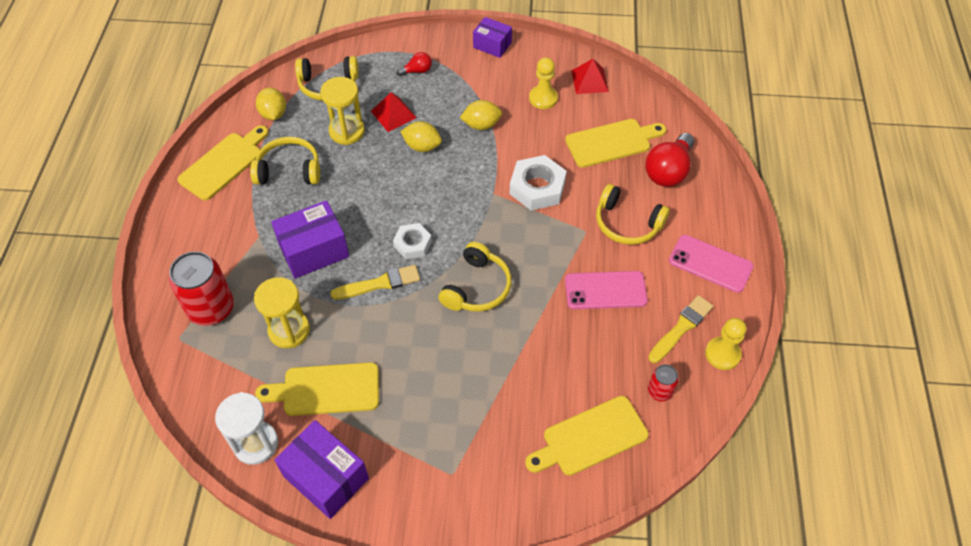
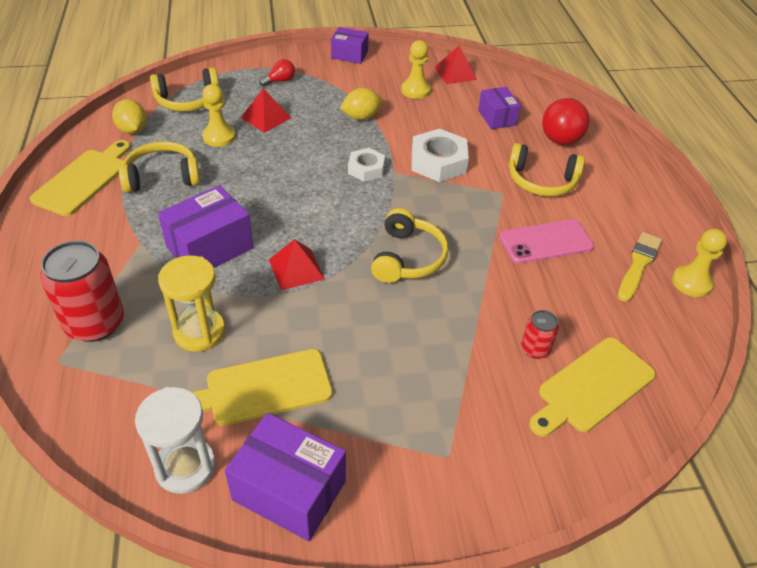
camera: 15 degrees left, 10 degrees down
yellow hourglass [320,77,365,145] -> yellow pawn [202,84,236,147]
yellow brush [330,265,420,300] -> red pyramid [269,239,325,291]
white nut [393,223,432,259] -> white nut moved to [348,148,385,182]
yellow lemon [400,121,442,152] -> none
yellow cutting board [565,119,666,168] -> purple box [478,87,521,129]
red can [648,364,679,401] -> red can moved to [521,310,559,359]
pink phone [669,235,754,293] -> none

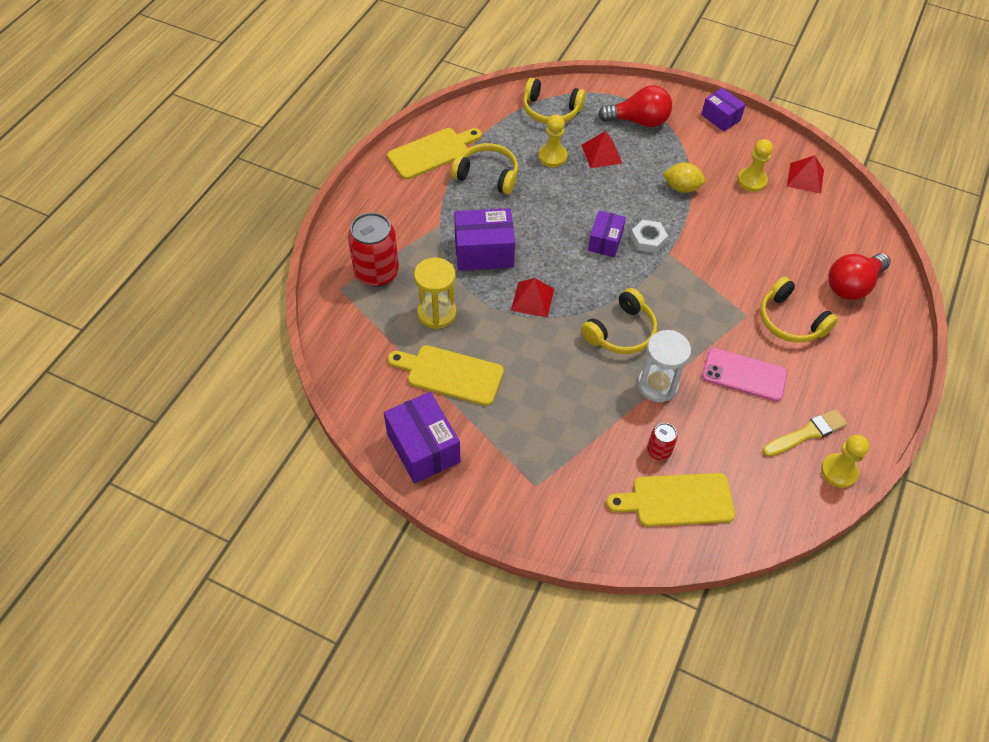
camera: 35 degrees right, 10 degrees up
yellow lemon [112,99,147,134] -> none
white hourglass [135,387,215,494] -> white hourglass moved to [638,330,691,402]
red light bulb [259,59,295,86] -> red light bulb [598,85,672,127], size x1.96
white nut [412,129,469,182] -> none
purple box [478,87,521,129] -> purple box moved to [588,210,626,257]

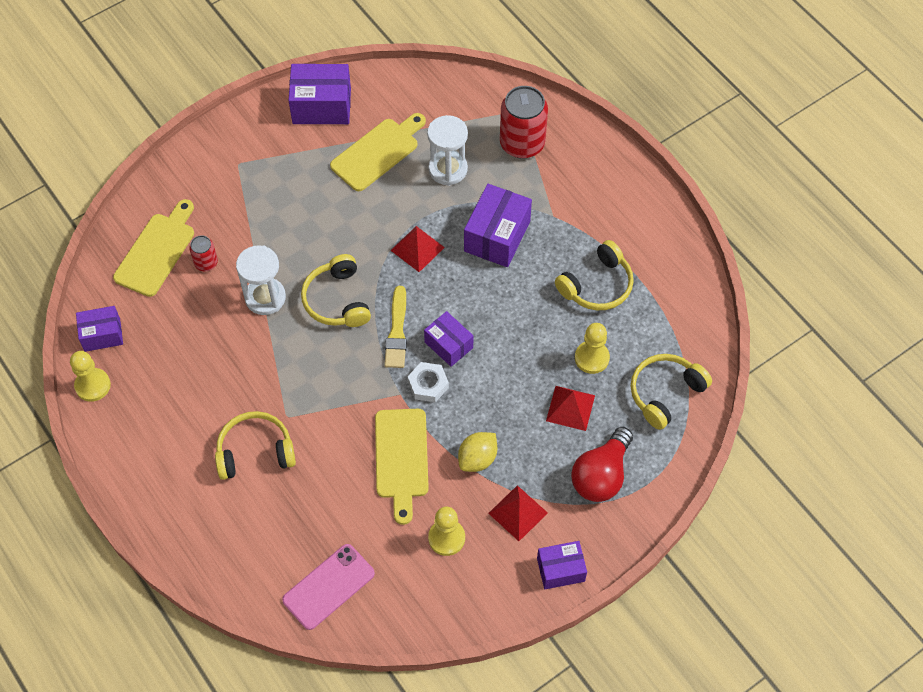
camera: 120 degrees right, 5 degrees up
yellow cutting board [387,128,482,180] -> yellow cutting board moved to [375,409,429,525]
yellow hourglass [414,257,457,329] -> white hourglass [427,115,468,186]
pink phone [702,348,788,402] -> pink phone moved to [282,544,375,630]
yellow brush [762,409,847,457] -> yellow brush moved to [384,286,407,368]
red pyramid [787,155,824,194] -> red pyramid moved to [488,485,548,541]
red light bulb [828,253,891,300] -> none
none -> purple box [76,306,123,352]

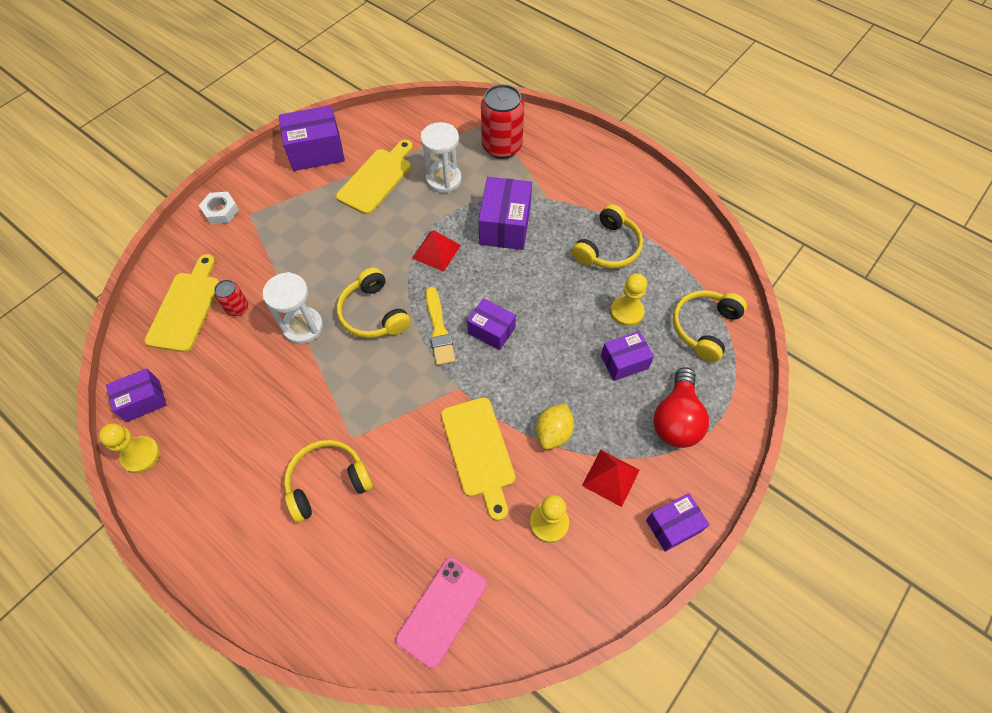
camera: 15 degrees left, 0 degrees up
white nut [408,362,449,402] -> white nut moved to [199,192,239,224]
red pyramid [546,386,595,431] -> purple box [601,331,654,381]

